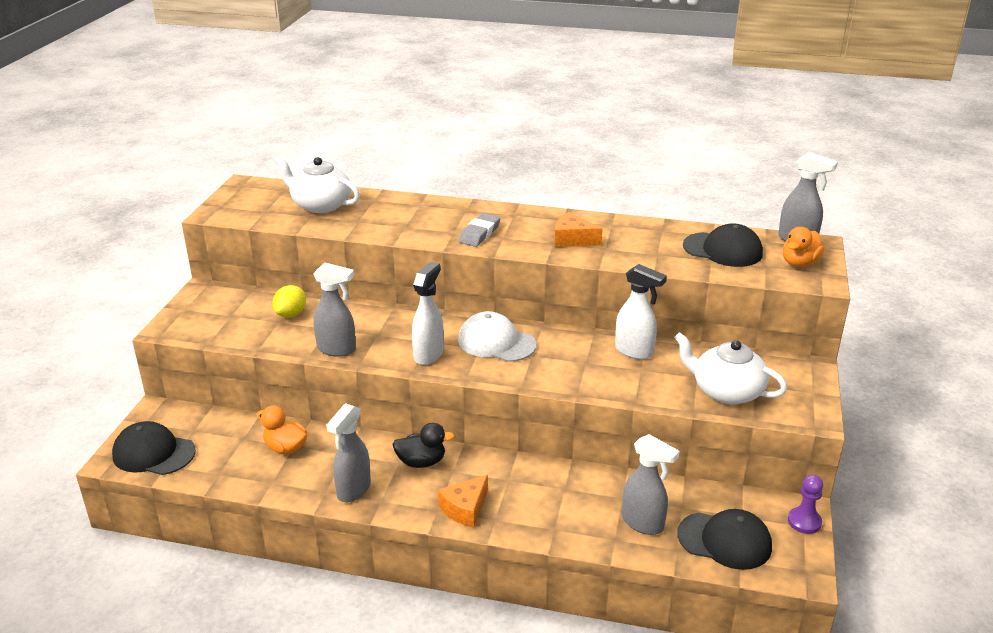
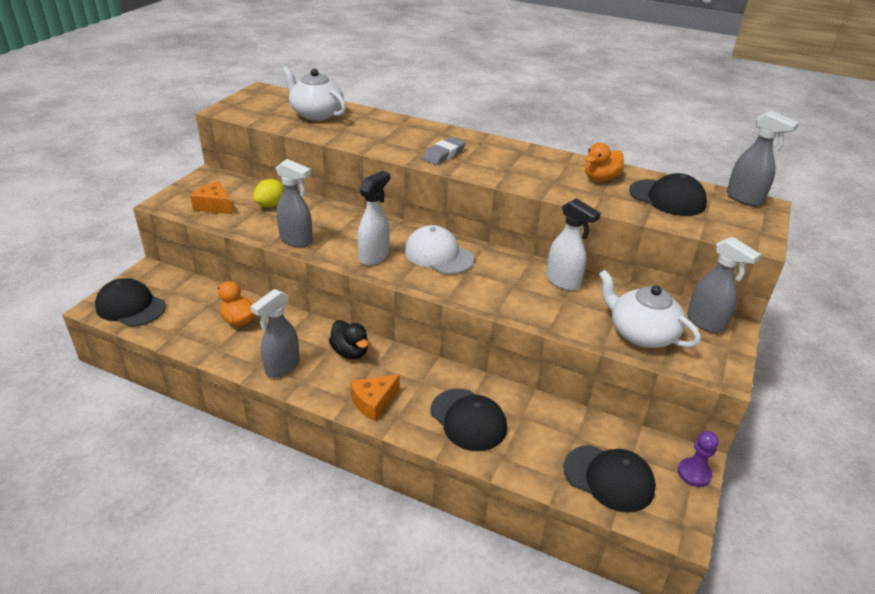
camera: 10 degrees right, 5 degrees up
black duck [392,423,454,468] -> black duck turned 45 degrees clockwise [329,320,368,359]
orange cheese [554,212,603,247] -> orange cheese moved to [190,181,233,214]
grey spray bottle [622,434,680,535] -> grey spray bottle moved to [687,237,761,333]
orange duck [783,227,825,267] -> orange duck moved to [585,143,624,181]
none -> black cap [430,389,507,451]

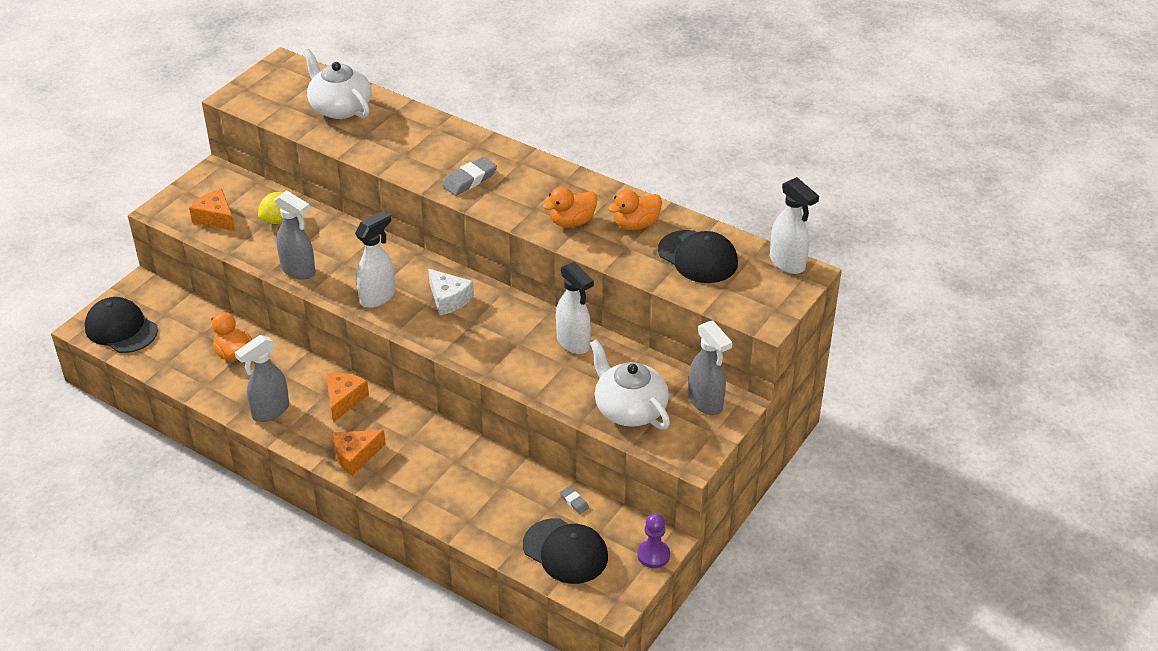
camera: 10 degrees right, 5 degrees up
black duck [329,320,368,359] -> orange cheese [326,373,369,422]
white cap [405,225,474,274] -> white cheese [428,269,474,315]
black cap [430,389,507,451] -> none
grey spray bottle [727,111,799,206] -> white spray bottle [770,177,819,274]
none -> orange duck [543,187,597,227]
none -> grey eraser [560,487,589,514]

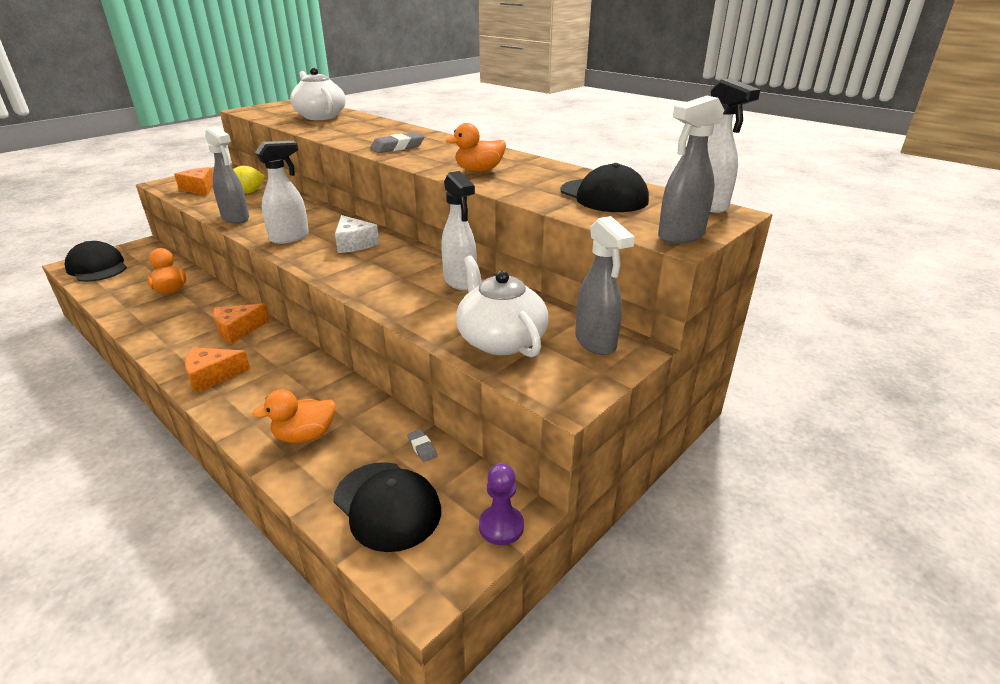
camera: 10 degrees right, 10 degrees down
grey spray bottle [235,335,289,422] -> grey spray bottle moved to [658,96,724,244]
orange cheese [326,373,369,422] -> orange cheese turned 150 degrees counterclockwise [213,303,270,344]
orange duck [608,189,662,230] -> orange duck moved to [252,389,336,443]

